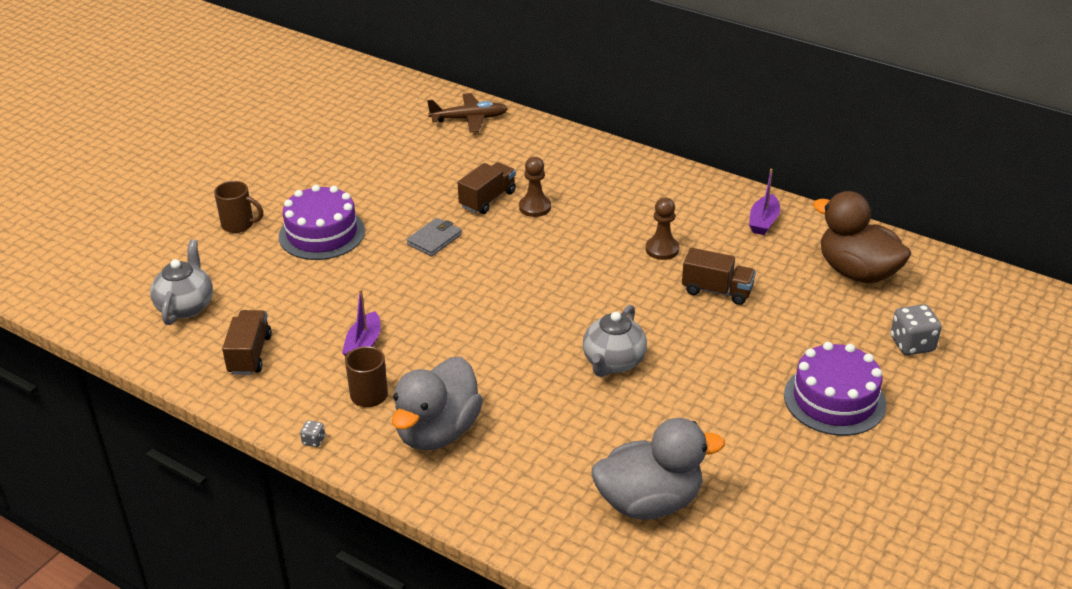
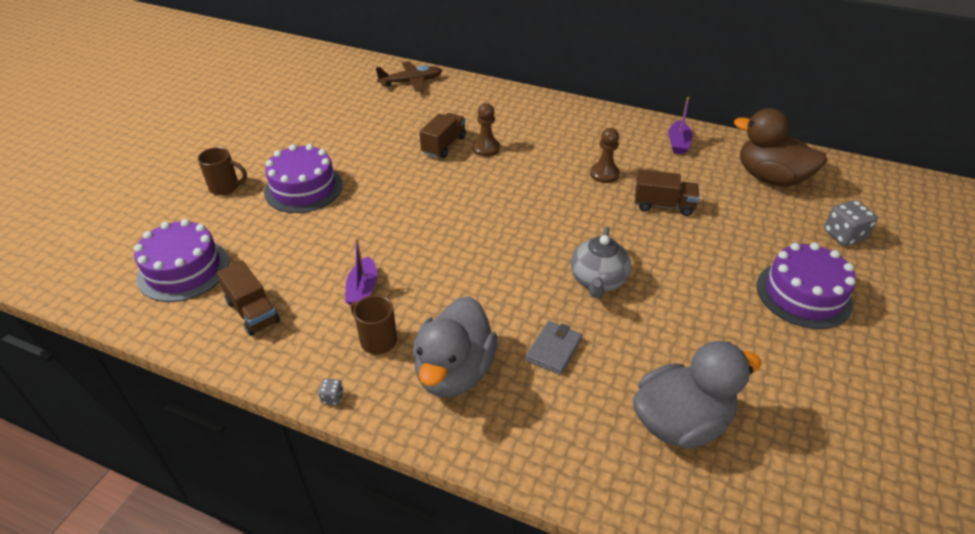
camera: 10 degrees left, 5 degrees up
grey teapot [150,240,213,325] -> purple cake [134,219,229,302]
brown truck [222,310,272,375] -> brown truck turned 150 degrees clockwise [217,261,280,336]
grey wallet [406,218,462,256] -> grey wallet moved to [526,321,582,375]

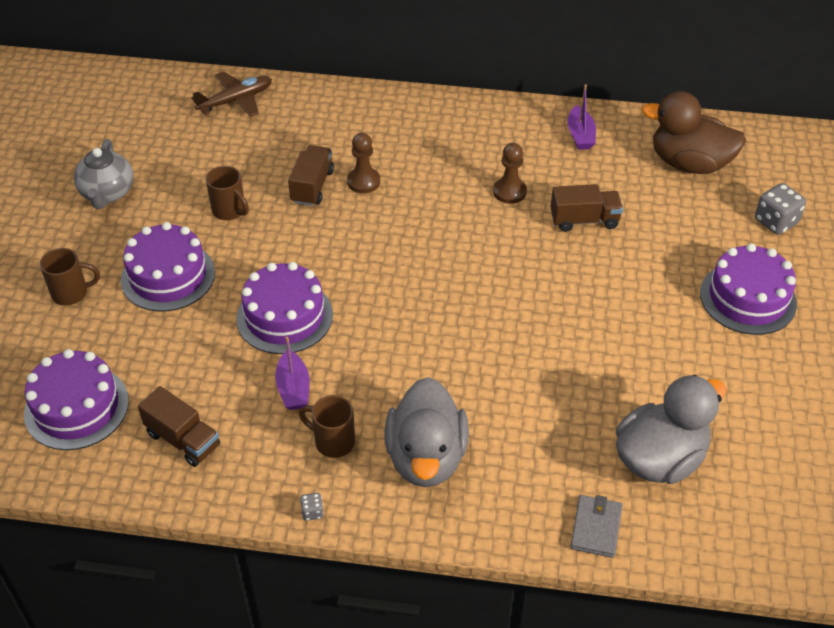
camera: 15 degrees left, 5 degrees up
grey wallet [526,321,582,375] -> grey wallet moved to [570,495,622,558]
grey teapot [571,227,631,298] -> grey teapot moved to [74,139,133,209]
none -> brown mug [206,166,249,220]
none -> purple cake [236,262,333,354]

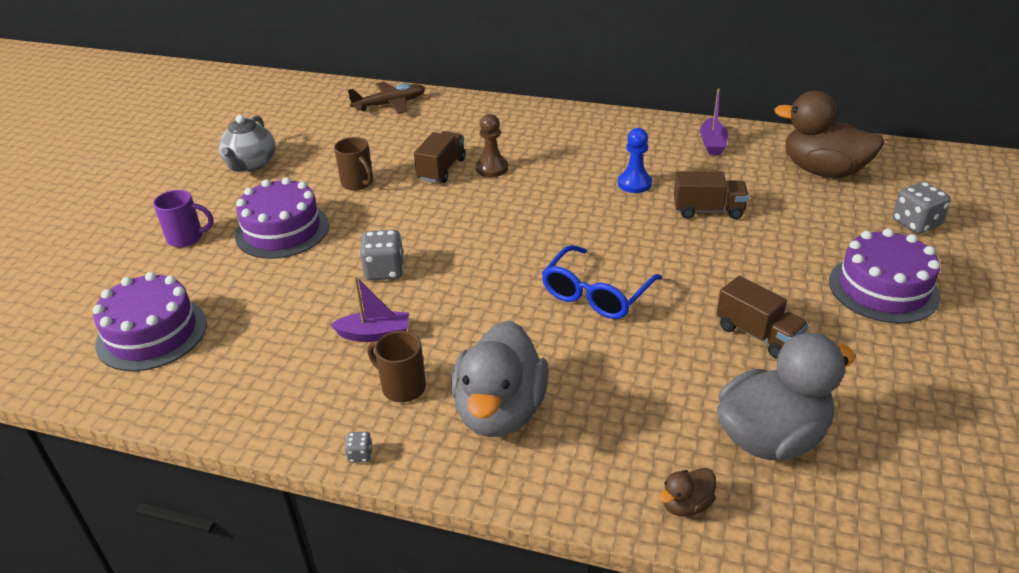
camera: 10 degrees right, 10 degrees down
brown mug [40,248,100,305] -> purple mug [153,190,214,247]
brown truck [138,386,220,467] -> brown truck moved to [716,276,809,359]
purple cake [236,262,333,354] -> grey dice [359,230,404,281]
purple boat [275,337,310,410] -> purple boat turned 90 degrees counterclockwise [330,276,409,342]
brown pawn [493,143,527,204] -> blue pawn [618,128,652,193]
grey wallet [570,495,622,558] -> brown duck [659,468,716,516]
none -> blue glasses [542,245,662,319]

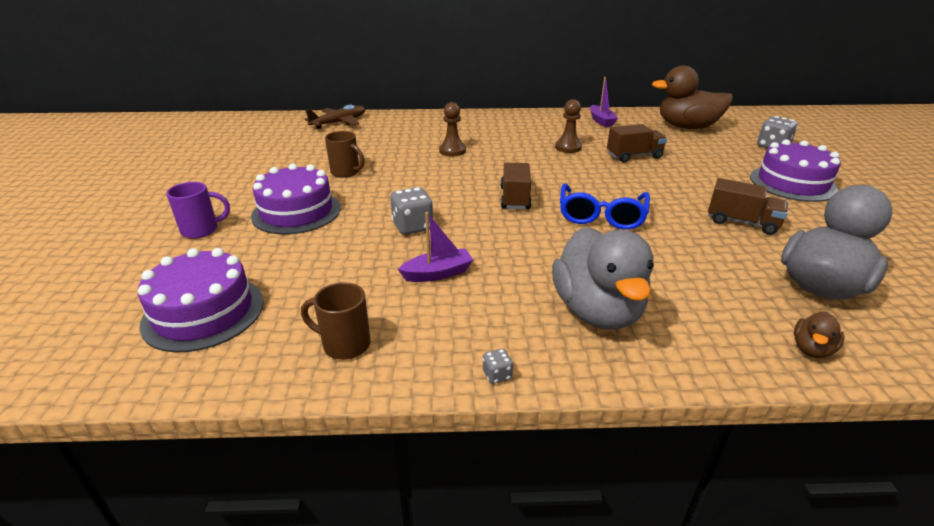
camera: 20 degrees left, 5 degrees down
grey teapot [218,115,275,172] -> none
brown mug [367,331,426,402] -> brown mug moved to [301,282,371,360]
brown truck [414,131,466,183] -> brown truck moved to [500,163,532,209]
blue pawn [618,128,652,193] -> brown pawn [555,99,582,153]

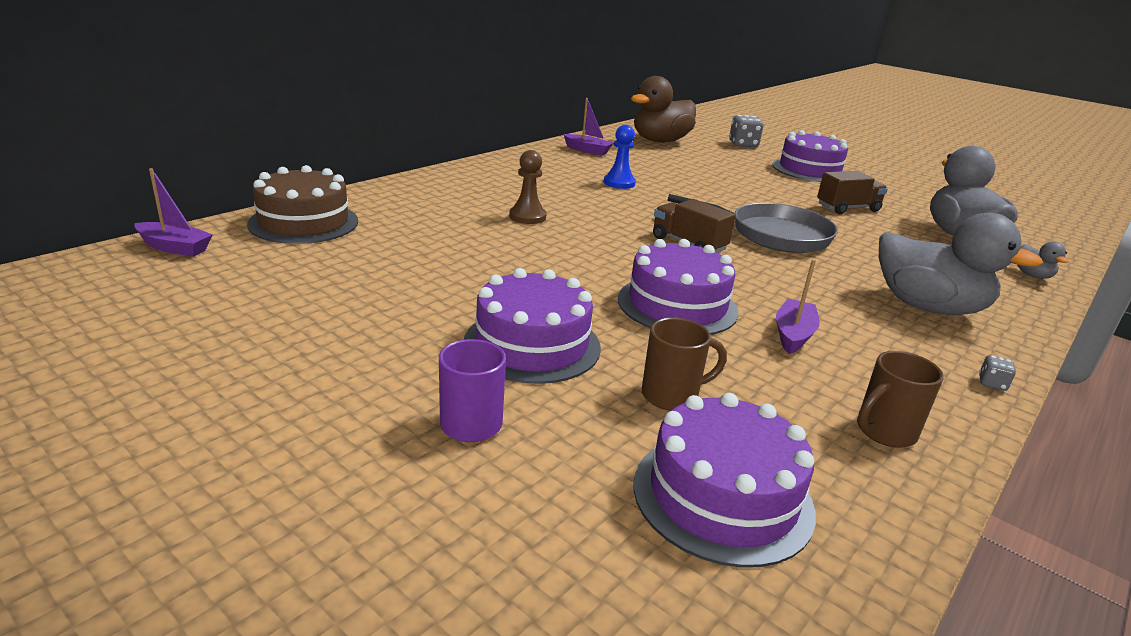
camera: 50 degrees left, 5 degrees down
brown plane [304,105,365,129] -> brown cake [247,165,358,244]
brown mug [325,131,365,178] -> brown mug moved to [642,318,727,411]
grey dice [390,187,433,235] -> purple cake [618,239,738,335]
brown pawn [555,99,582,153] -> blue pawn [604,125,636,189]
blue glasses [560,183,650,230] -> grey pan [667,194,838,253]
brown truck [607,124,667,162] -> none
brown duck [794,312,844,358] -> grey duck [1017,241,1068,279]
none -> purple boat [135,168,213,257]

